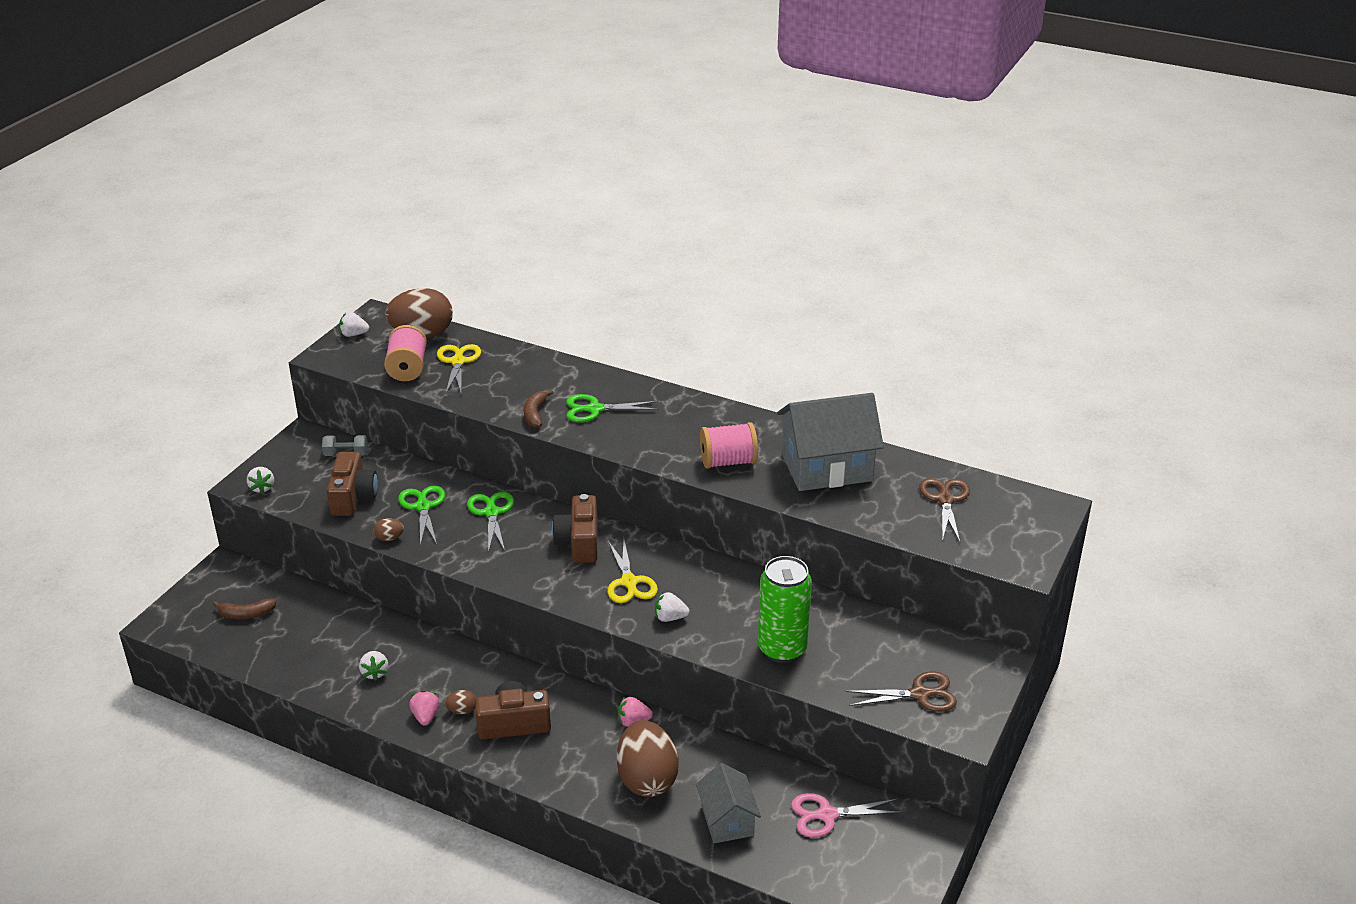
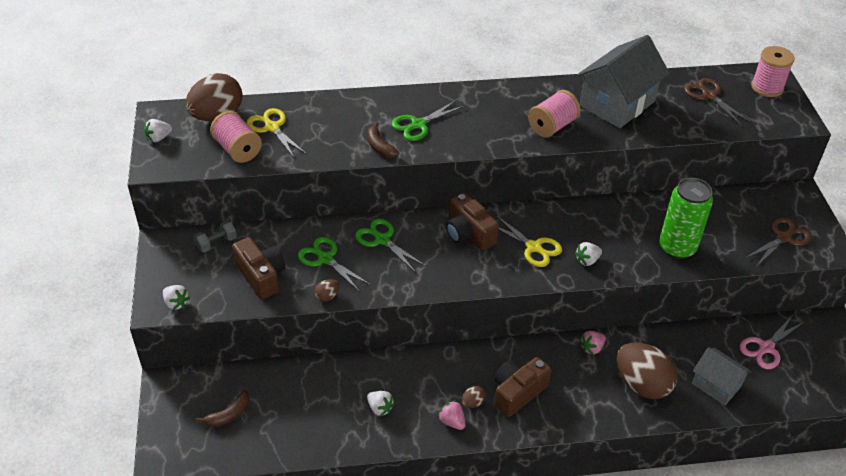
camera: 35 degrees left, 10 degrees up
none -> pink spool [751,46,795,97]

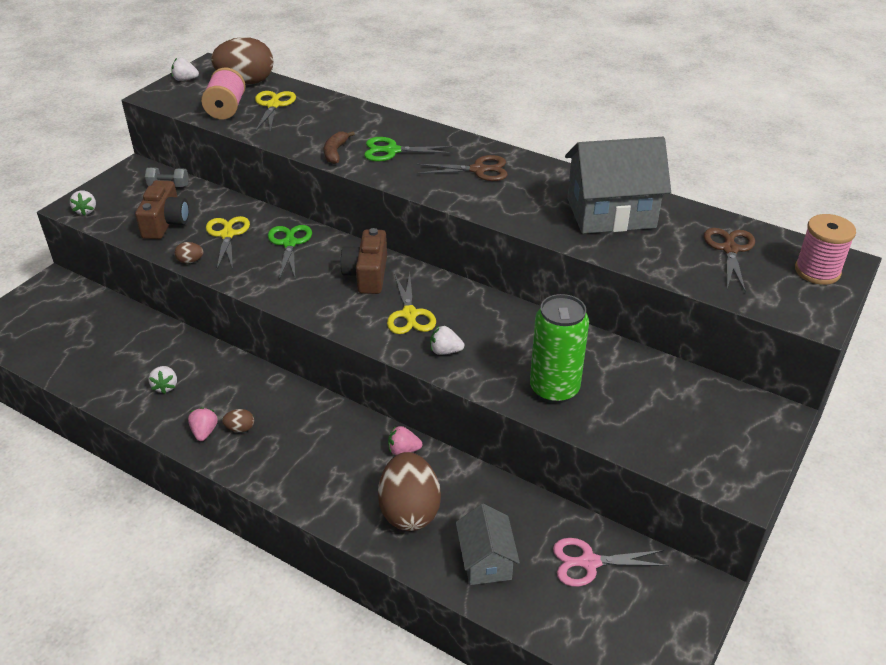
camera: 40 degrees right, 5 degrees down
brown banana [196,390,249,427] -> none
green scissors [298,237,370,292] -> yellow scissors [206,216,250,269]
brown camera [494,357,551,417] -> none
pink spool [528,90,581,138] -> none
brown scissors [745,217,811,267] -> brown scissors moved to [417,155,508,181]

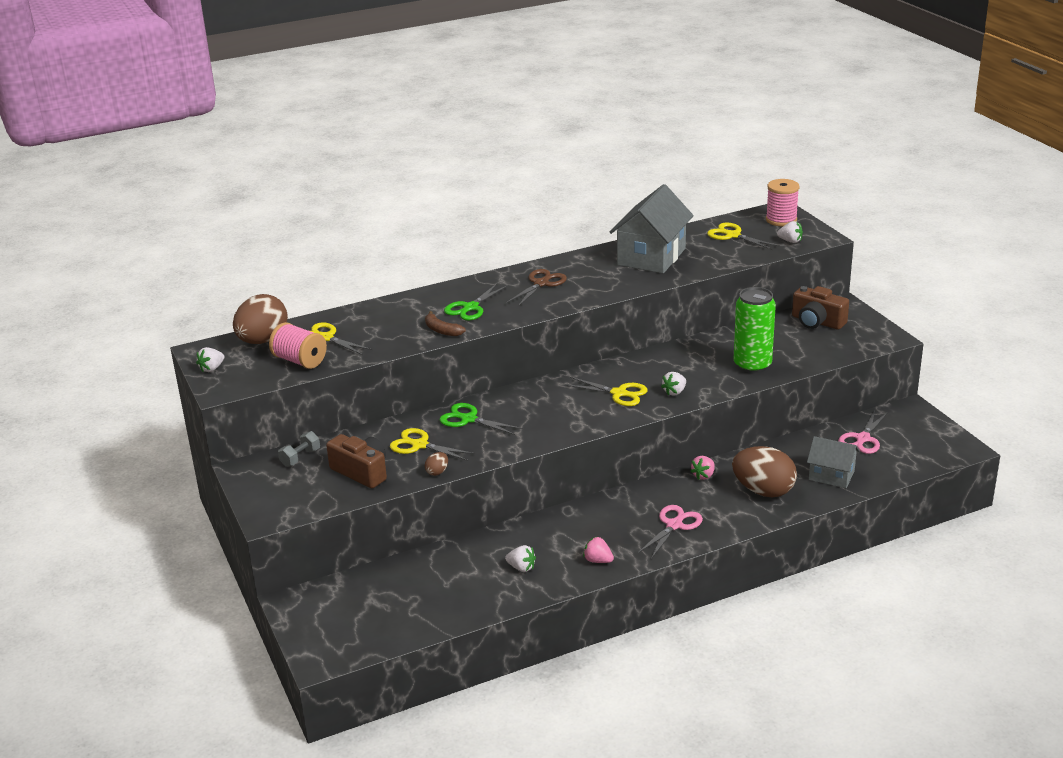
camera: 55 degrees left, 10 degrees down
white strawberry [70,190,96,216] -> white strawberry moved to [777,221,803,243]
brown egg [222,409,254,432] -> none
brown camera [340,228,387,294] -> brown camera moved to [792,286,849,330]
brown scissors [704,228,755,293] -> yellow scissors [707,223,780,250]
none -> pink scissors [637,505,703,559]

